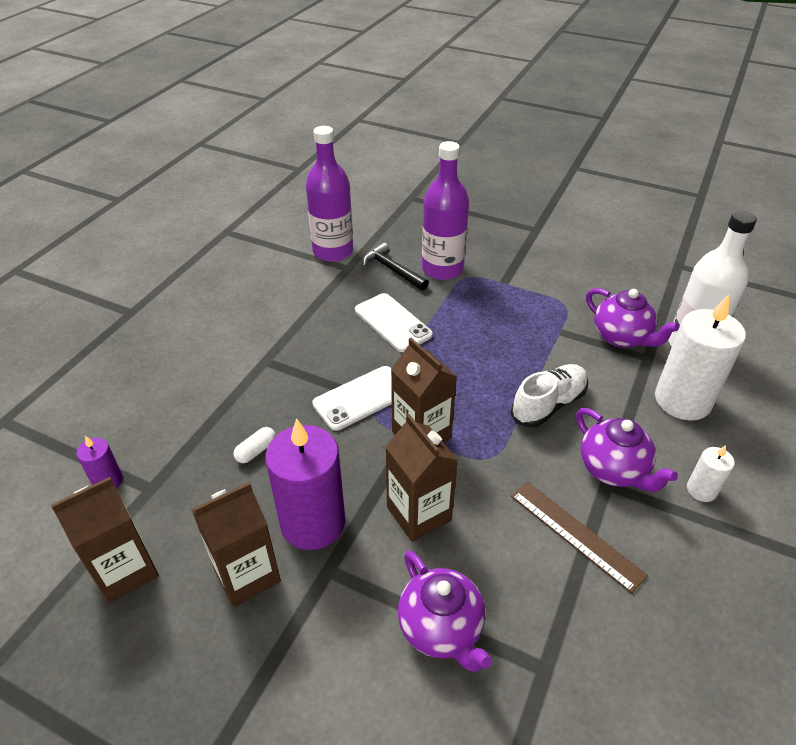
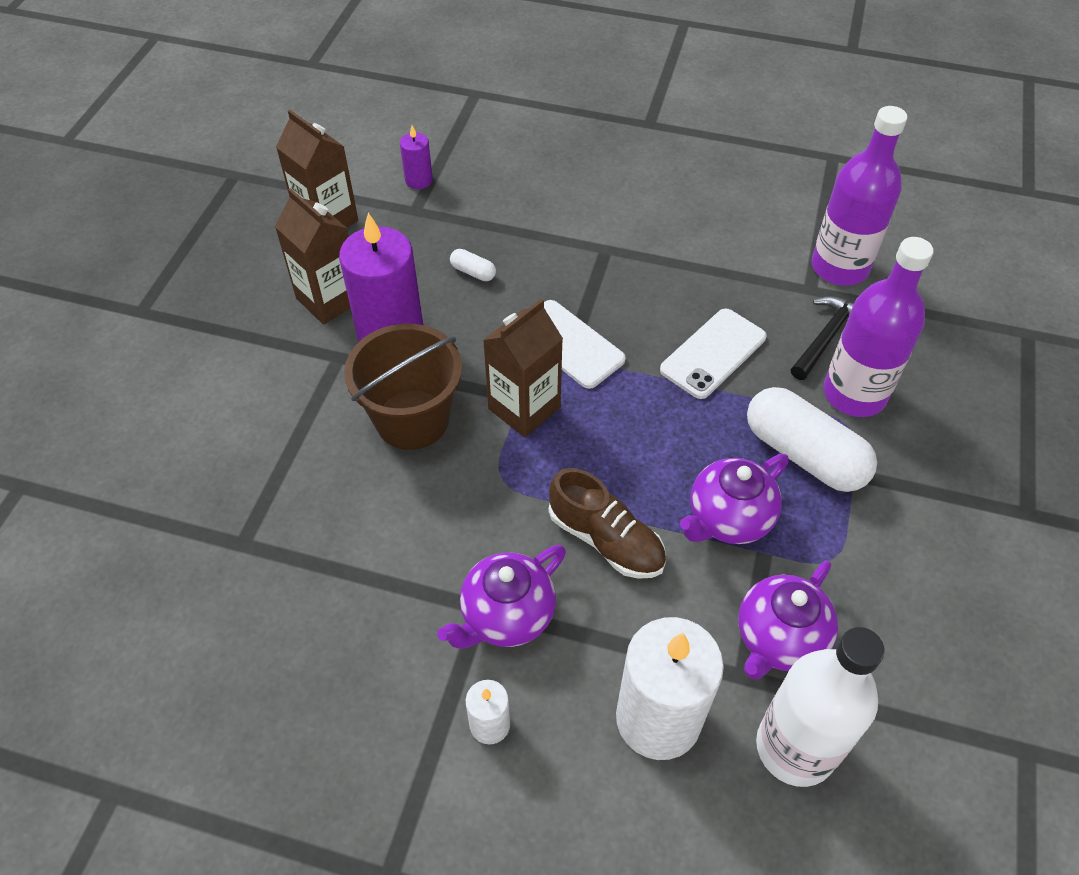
camera: 80 degrees right, 10 degrees up
brown carton [385,414,458,542] -> brown bucket [344,324,462,450]
purple teapot [398,550,492,672] -> purple teapot moved to [680,454,789,544]
white shoe [511,364,588,428] -> brown shoe [549,468,666,579]
brown ruler [511,482,648,594] -> none
none -> white capsule [747,387,877,492]

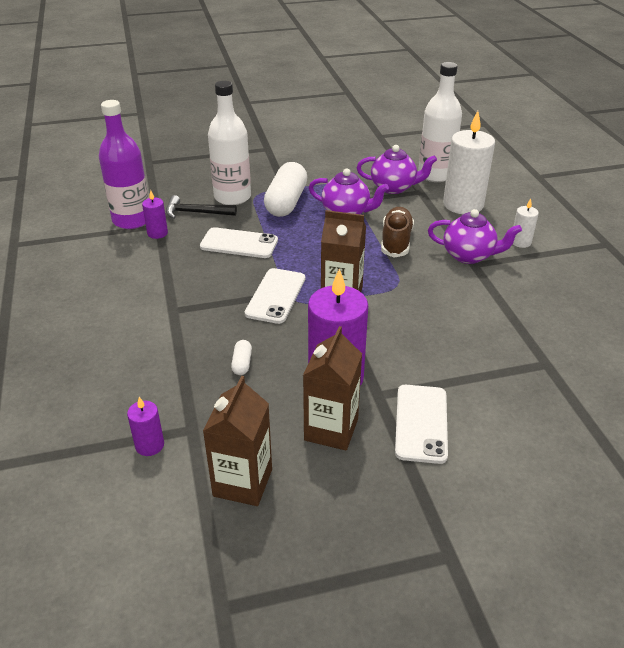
camera: 120 degrees left, 15 degrees down
brown bucket [344,324,462,450] -> none
purple bottle [823,237,933,417] -> white bottle [208,81,251,205]
none -> purple candle [142,190,168,239]
none -> white phone [395,385,448,464]

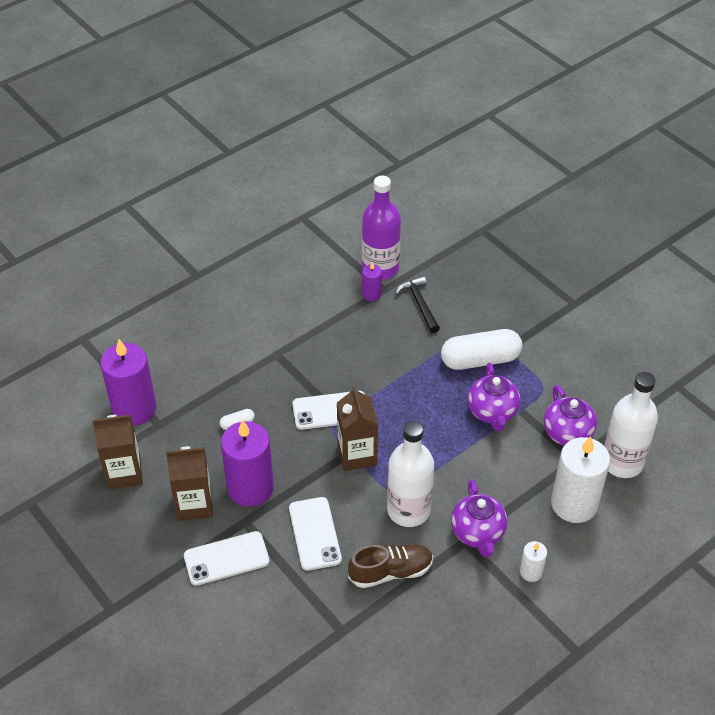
camera: 65 degrees right, 10 degrees up
purple candle [127,397,164,456] -> purple candle [100,339,156,426], size x2.12
white phone [200,227,278,258] -> white phone moved to [289,497,342,571]
white bottle [208,81,251,205] -> white bottle moved to [387,421,434,527]
brown shoe [381,207,414,258] -> brown shoe moved to [348,544,433,588]

